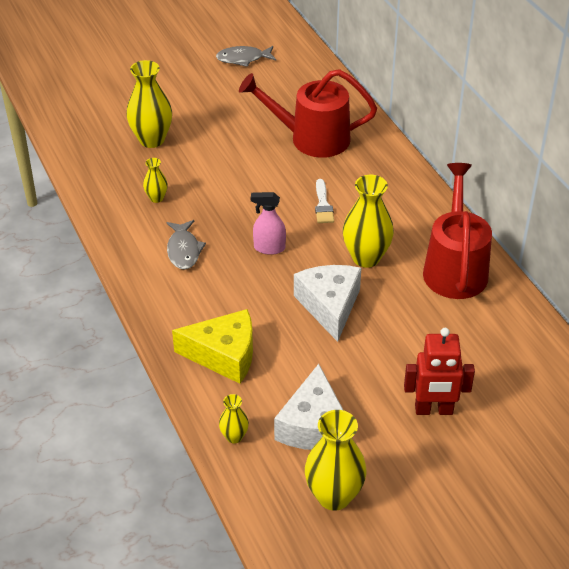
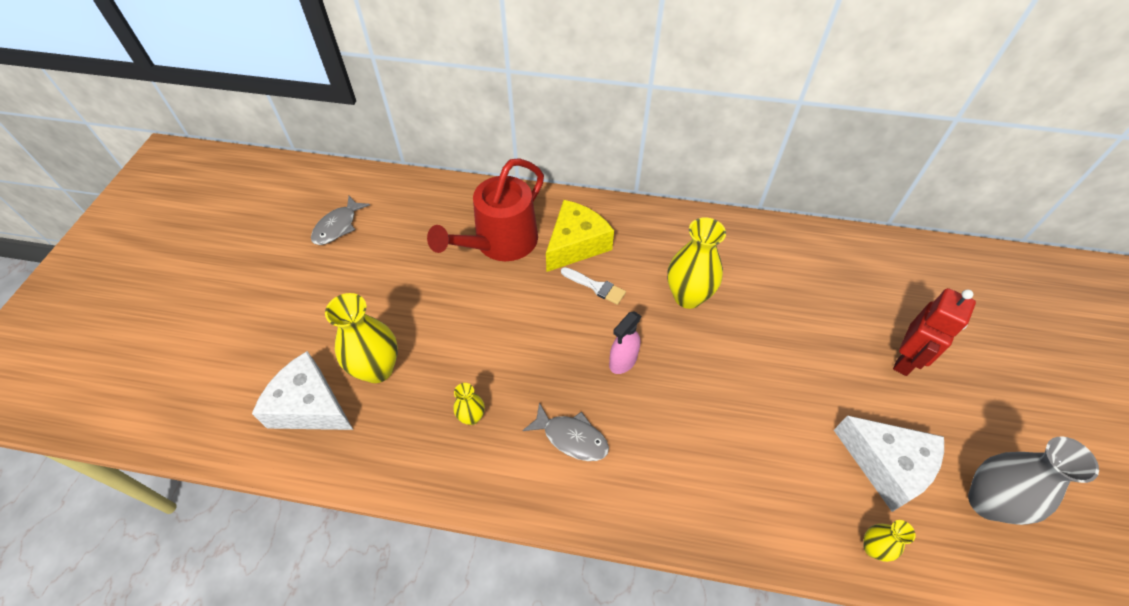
camera: 55 degrees left, 10 degrees up
yellow cheese [172,309,253,384] -> yellow cheese moved to [546,200,614,272]
white cheese [294,265,361,342] -> white cheese moved to [252,351,353,430]
yellow vase [305,410,367,511] -> grey vase [968,436,1099,525]
red watering can [423,163,492,299] -> none

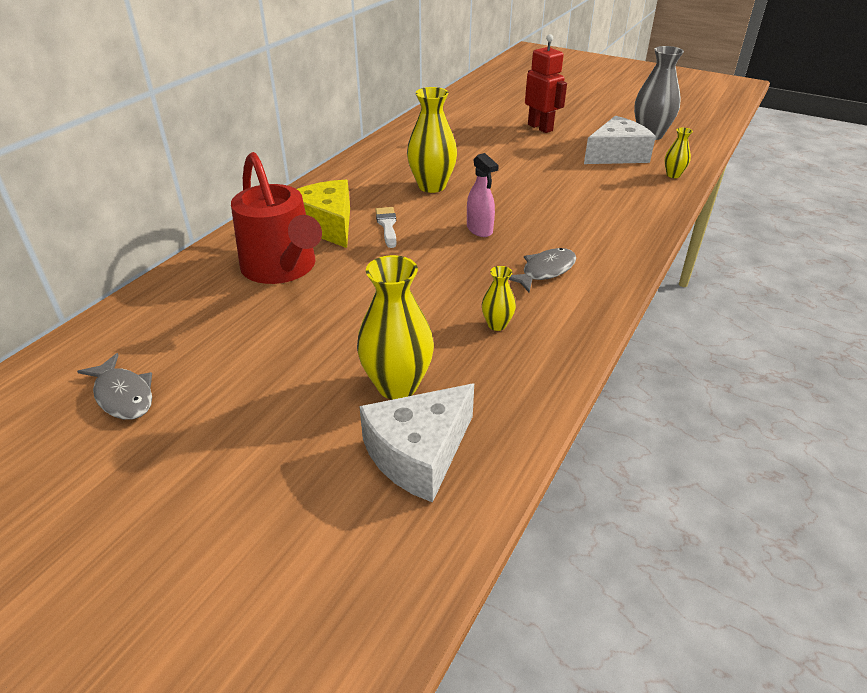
camera: 70 degrees left, 15 degrees down
white brush [561,267,626,305] -> white brush turned 60 degrees counterclockwise [375,207,397,248]

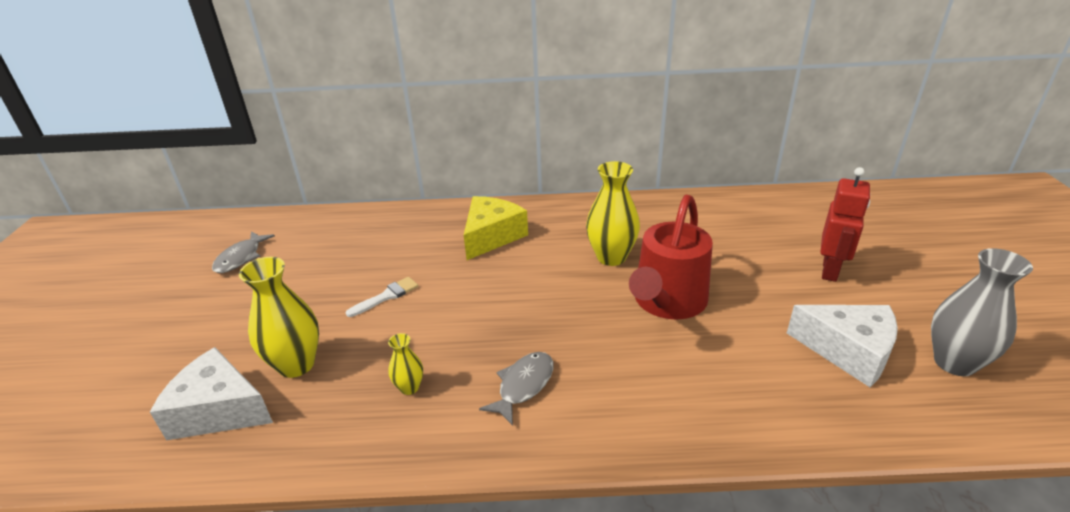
camera: 60 degrees right, 5 degrees down
red watering can [231,152,322,284] -> red watering can moved to [629,195,713,320]
white brush [375,207,397,248] -> white brush moved to [346,277,418,317]
pink spray bottle [467,153,499,237] -> none
grey fish [508,248,576,292] -> grey fish turned 75 degrees counterclockwise [479,352,553,426]
yellow vase [664,127,693,178] -> none

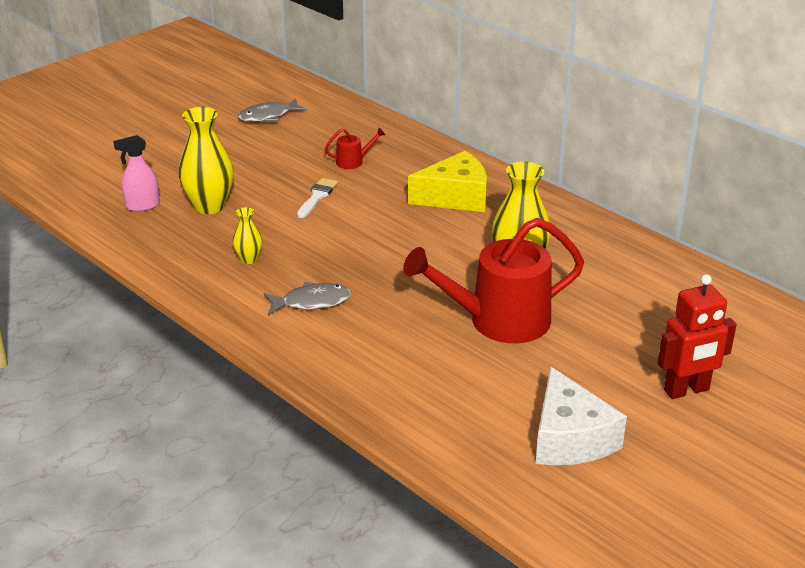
camera: 45 degrees right, 0 degrees up
white cheese [150,347,273,440] -> pink spray bottle [113,135,160,212]
white brush [346,277,418,317] -> white brush turned 75 degrees counterclockwise [297,178,338,218]
grey vase [931,248,1033,376] -> none
none -> red watering can [325,128,385,169]

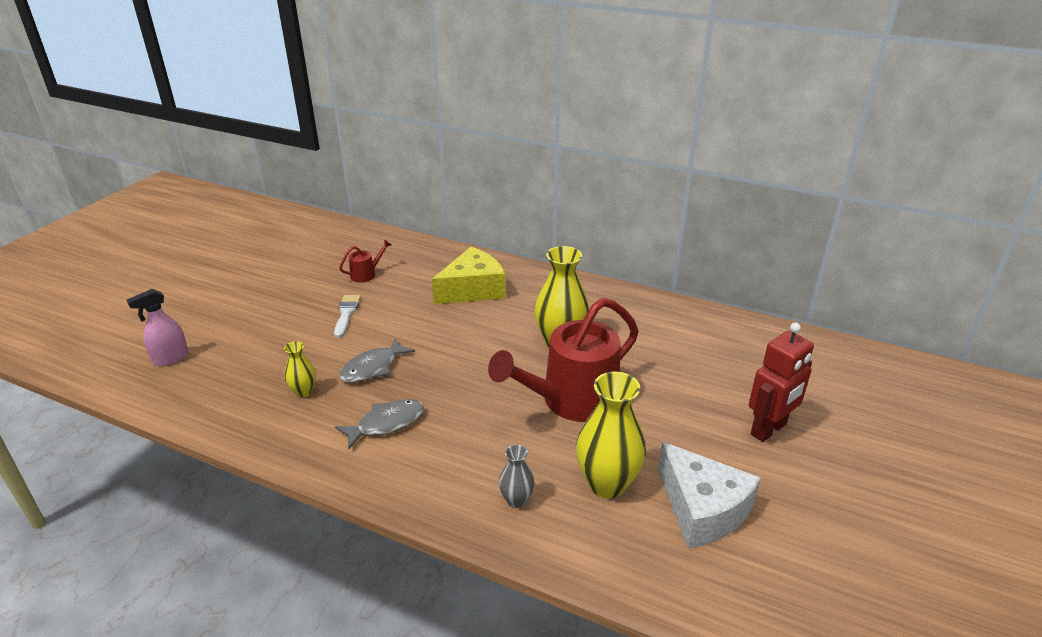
camera: 20 degrees left, 0 degrees up
yellow vase [178,107,234,214] -> yellow vase moved to [576,372,646,498]
grey fish [238,98,307,122] -> grey fish moved to [339,338,415,383]
none -> grey vase [499,445,535,508]

